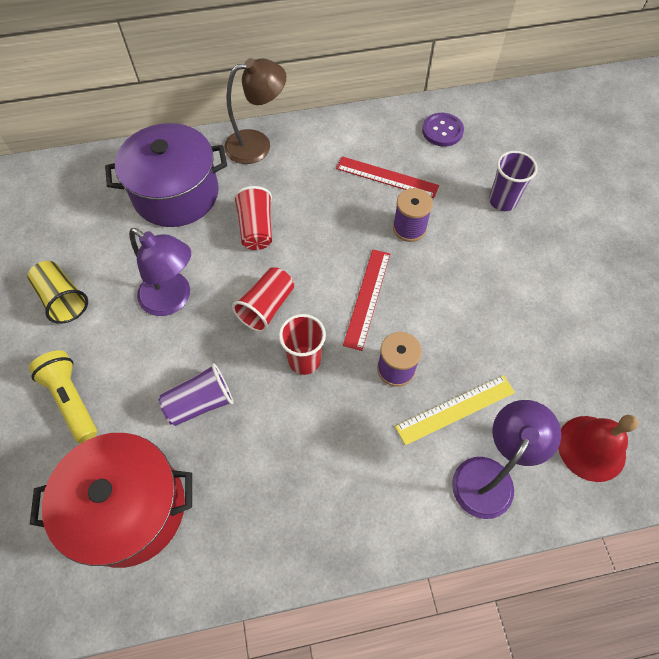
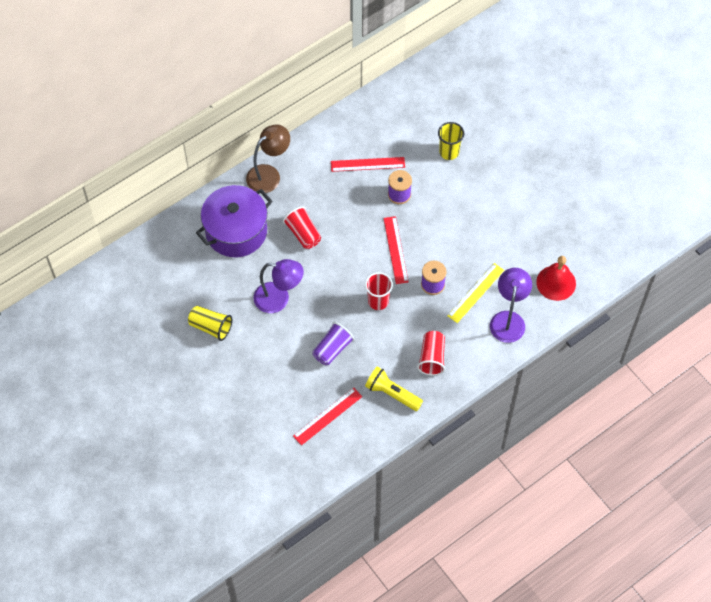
camera: 25 degrees left, 0 degrees up
yellow flashlight [29,350,97,443] -> yellow flashlight moved to [365,366,423,411]
red pot [30,433,192,568] -> red ruler [293,388,362,445]
red cup [232,267,294,332] -> red cup moved to [417,331,445,376]
purple button [422,113,464,146] -> none
purple cup [489,151,538,211] -> yellow cup [438,122,464,160]

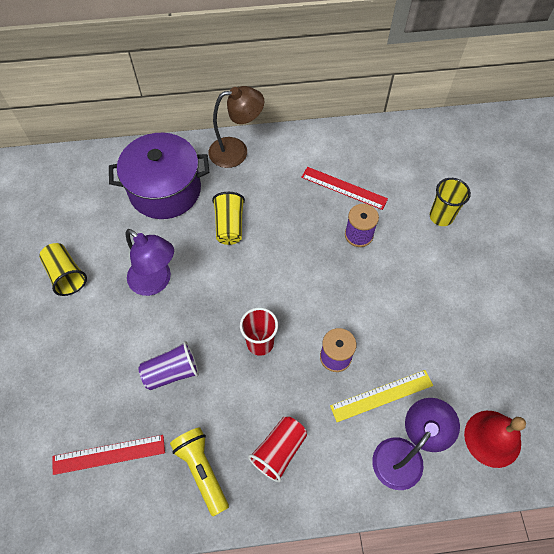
camera: 30 degrees right, 0 degrees up
red cup [283,206,321,249] -> yellow cup [212,192,245,245]
red ruler [383,216,409,284] -> none

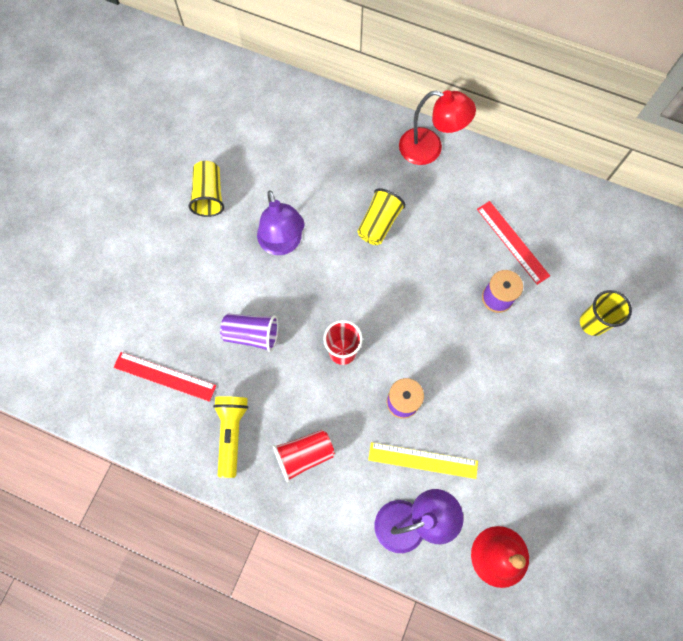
camera: 30 degrees right, 10 degrees up
purple pot [109,133,209,219] -> none
brown lamp [209,86,264,168] -> red lamp [399,90,476,165]

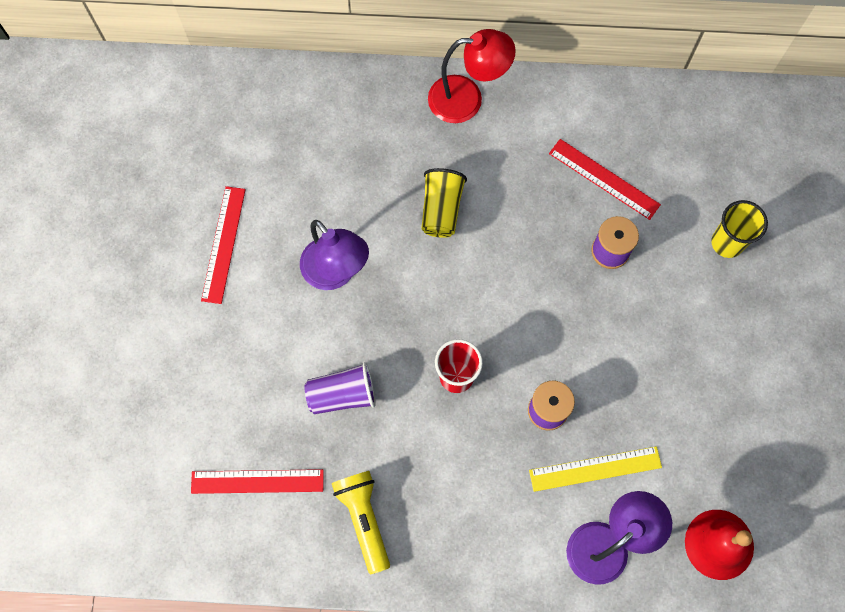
camera: 20 degrees left, 0 degrees up
yellow cup [189,161,224,217] -> red ruler [201,186,246,304]
red cup [273,430,335,482] -> none

